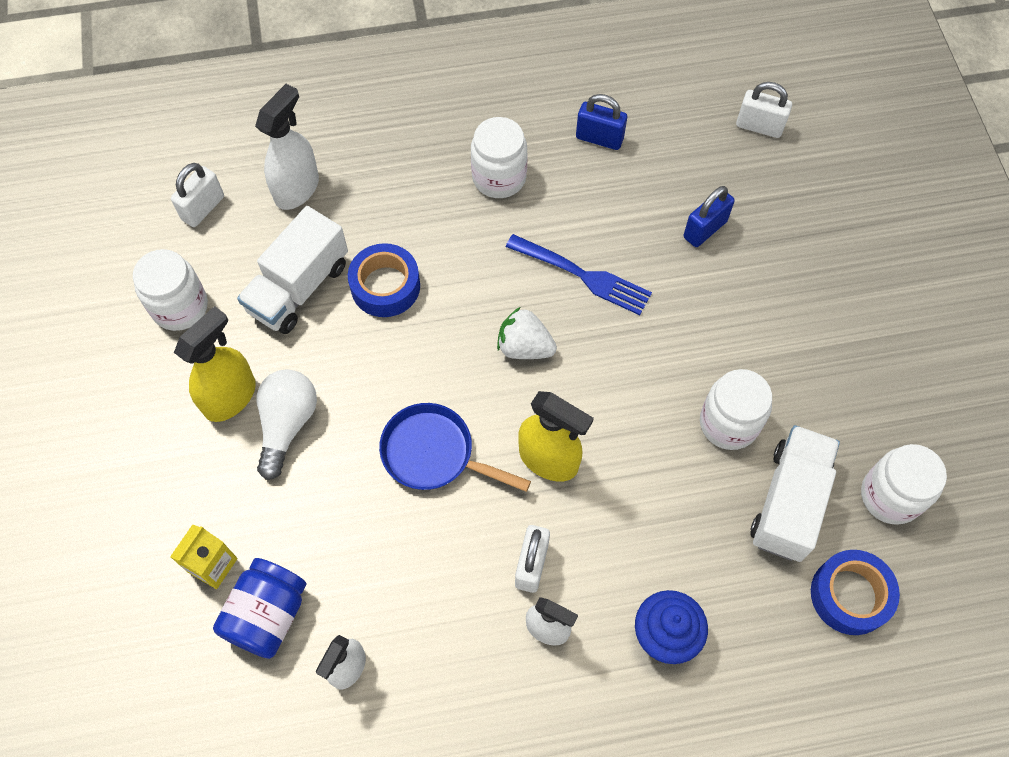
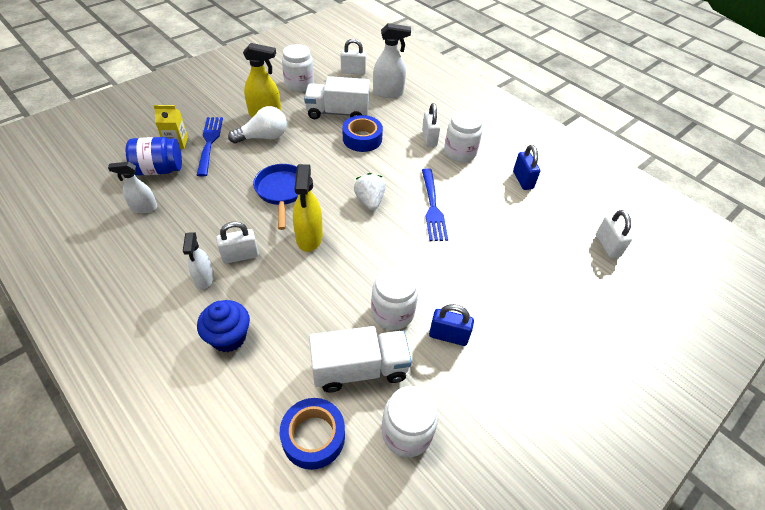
camera: 55 degrees right, 15 degrees down
blue padlock [683,186,735,247] -> blue padlock moved to [429,304,474,346]
none -> blue fork [197,117,223,176]
none -> white padlock [422,103,440,147]

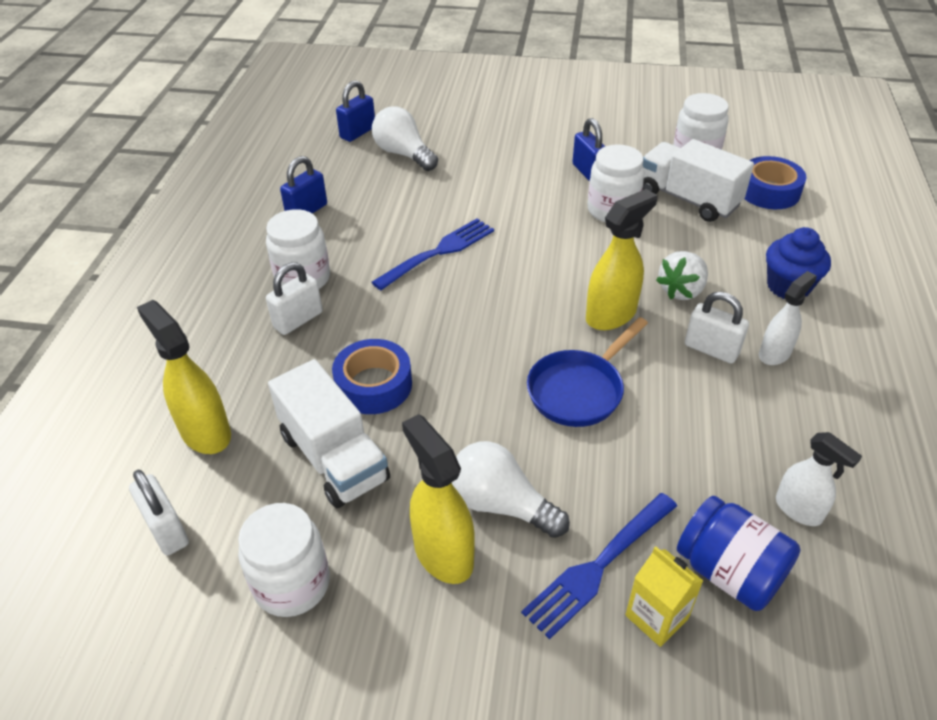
camera: 125 degrees left, 5 degrees down
white strawberry [354,173,385,210] -> white strawberry moved to [656,251,708,300]
white spray bottle [373,23,411,98] -> yellow spray bottle [137,300,231,454]
white padlock [596,210,632,258] -> blue padlock [336,80,375,142]
none -> white light bulb [372,106,438,171]

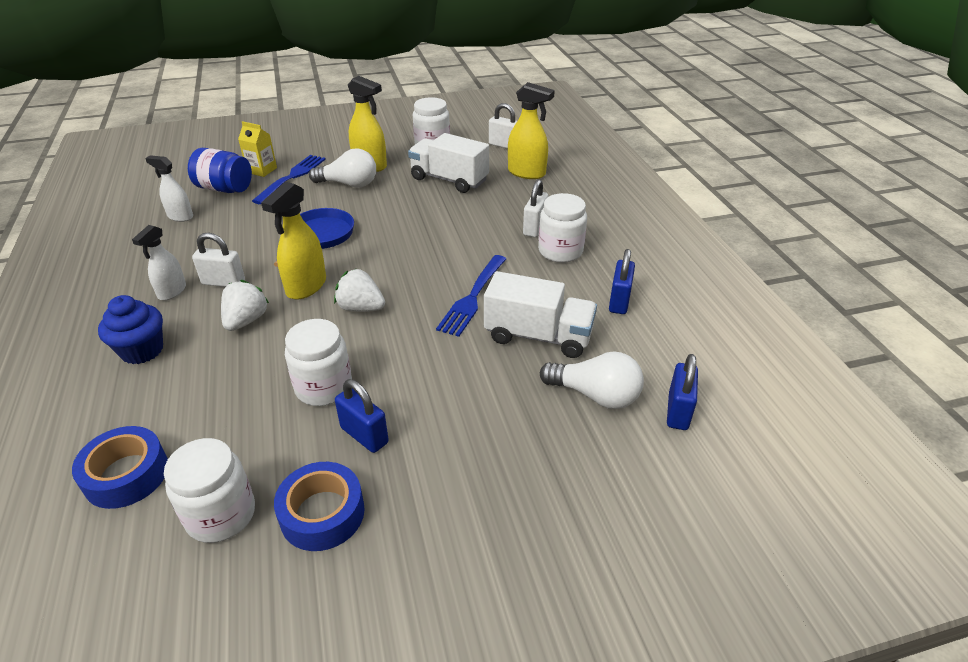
camera: 155 degrees right, 5 degrees down
blue tape [332,339,412,414] -> blue tape moved to [274,462,365,551]
white truck [642,139,754,222] -> white truck moved to [484,271,597,358]
none -> white strawberry [334,268,385,312]

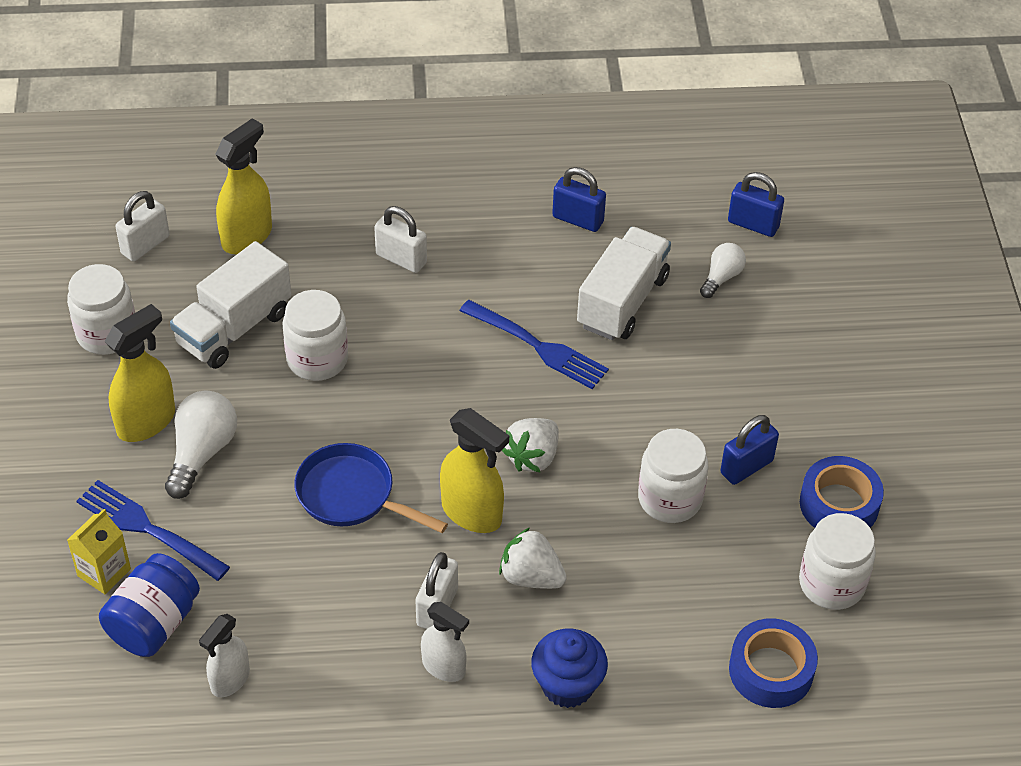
camera: 80 degrees left, 10 degrees up
white jar [538,193,587,263] -> white jar moved to [283,290,348,381]
white light bulb [540,351,644,409] -> white light bulb [700,243,746,298], size x0.61

